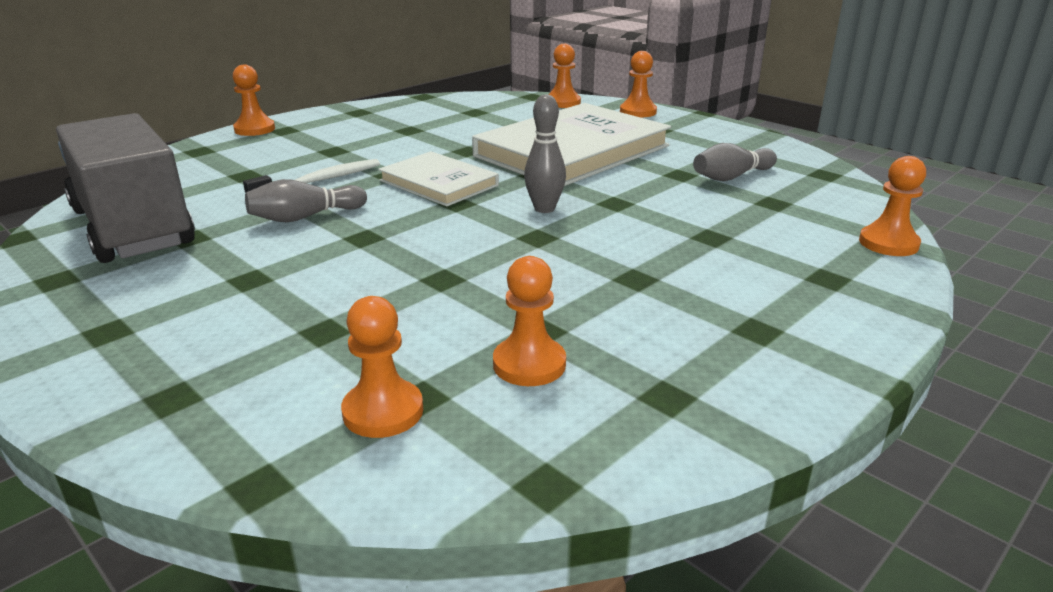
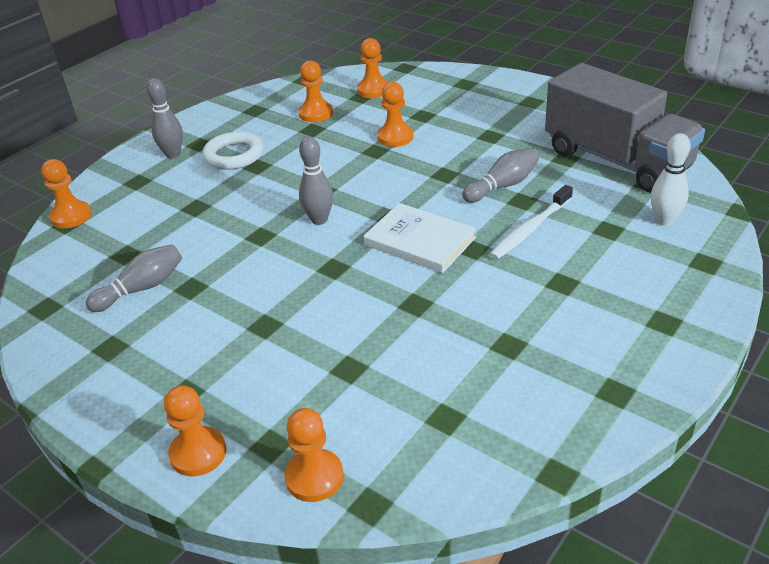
camera: 175 degrees right, 10 degrees up
orange pawn [233,65,275,136] -> orange pawn moved to [377,82,414,147]
white book [472,103,671,186] -> none
none -> grey bowling pin [147,78,183,159]
none -> white ring [202,132,263,170]
none -> white bowling pin [651,133,691,226]

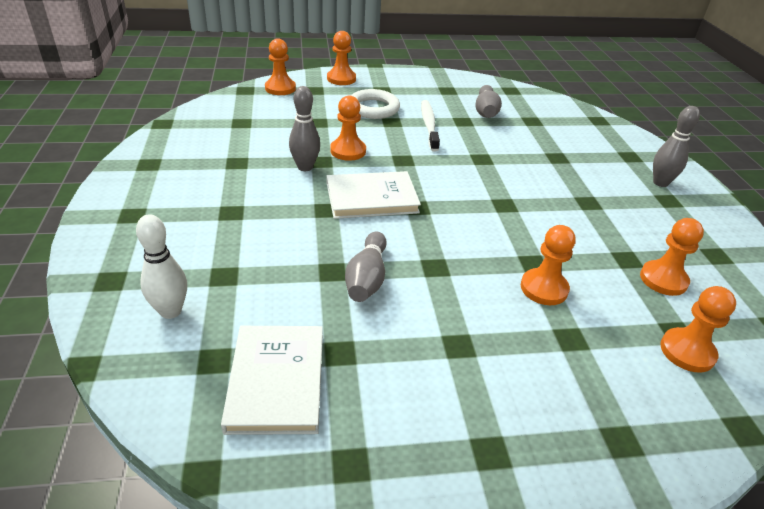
camera: 130 degrees right, 0 degrees up
orange pawn [41,159,91,228] -> orange pawn moved to [330,96,366,161]
white ring [202,132,263,170] -> white ring moved to [351,89,400,119]
grey bowling pin [299,136,333,225] -> grey bowling pin moved to [289,86,320,171]
white toothbrush [489,185,573,260] -> white toothbrush moved to [421,100,440,152]
grey truck [545,63,705,193] -> white book [221,326,323,435]

